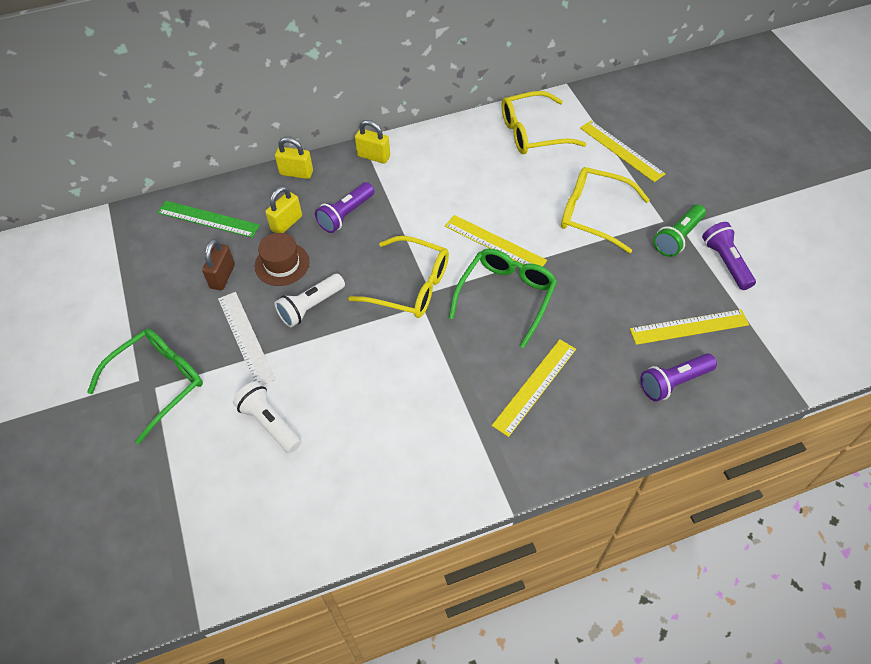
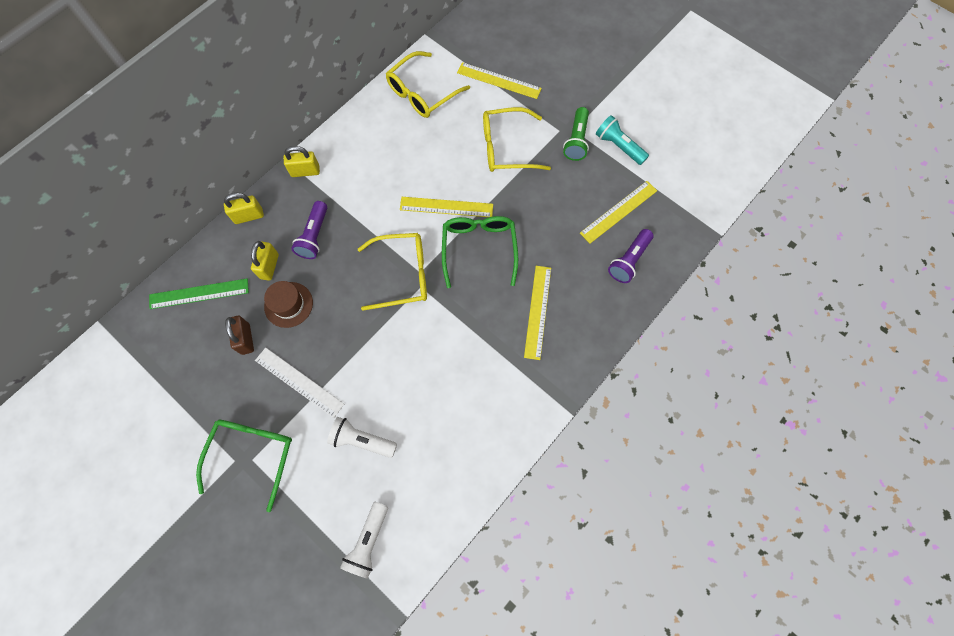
camera: 30 degrees left, 15 degrees up
white flashlight [275,274,345,327] -> white flashlight moved to [340,502,388,579]
purple flashlight [702,222,756,290] -> turquoise flashlight [596,115,649,165]

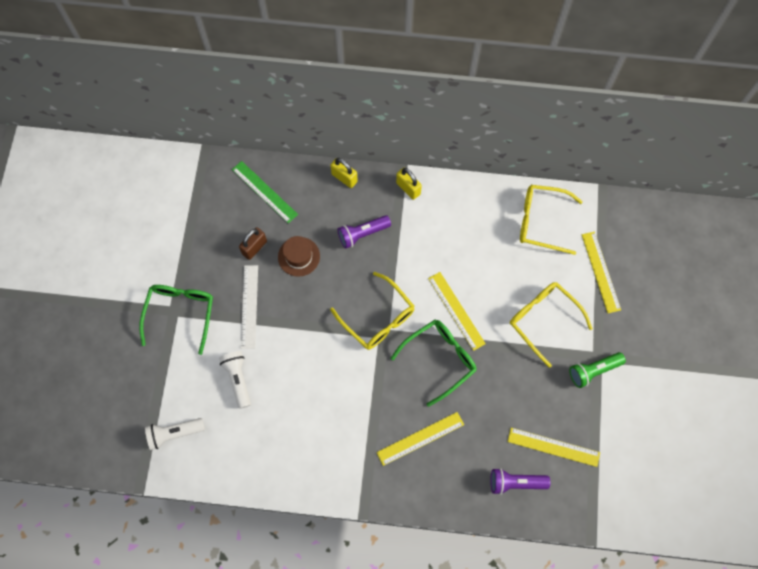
camera: 55 degrees right, 0 degrees up
green glasses [196,420,292,512] -> green glasses turned 60 degrees counterclockwise [139,285,213,355]
yellow padlock [251,241,279,281] -> none
turquoise flashlight [596,115,649,165] -> none

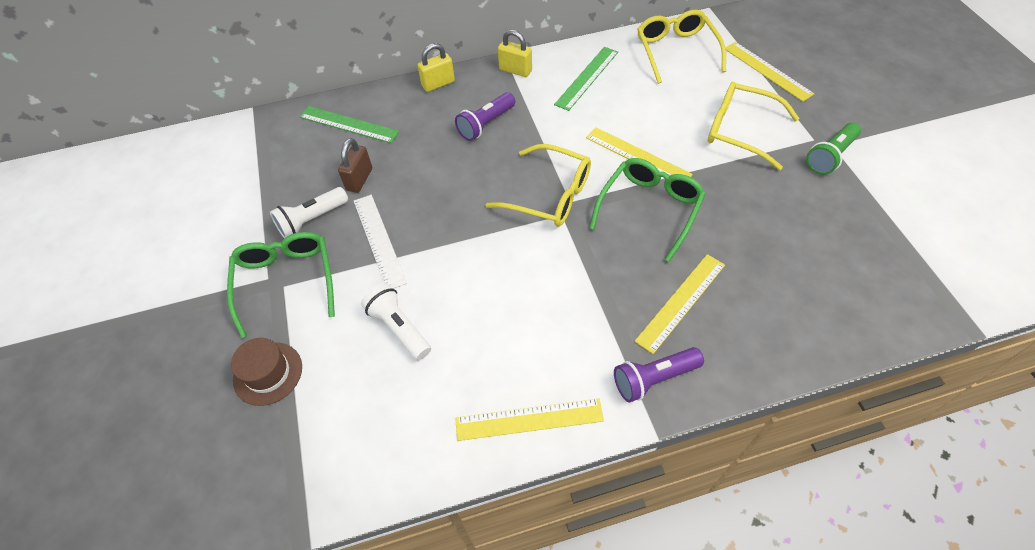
camera: 20 degrees left, 15 degrees down
white flashlight [145,418,205,450] -> white flashlight moved to [270,187,348,238]
brown hat [278,236,320,277] -> brown hat moved to [231,338,302,406]
yellow padlock [331,158,358,188] -> yellow padlock turned 45 degrees counterclockwise [417,43,455,92]
purple flashlight [490,468,550,495] -> purple flashlight moved to [614,347,704,403]
yellow ruler [508,428,600,467] -> yellow ruler moved to [455,399,604,441]
yellow glasses [520,185,583,255] -> yellow glasses turned 90 degrees clockwise [637,10,726,84]
none -> green ruler [554,47,618,111]

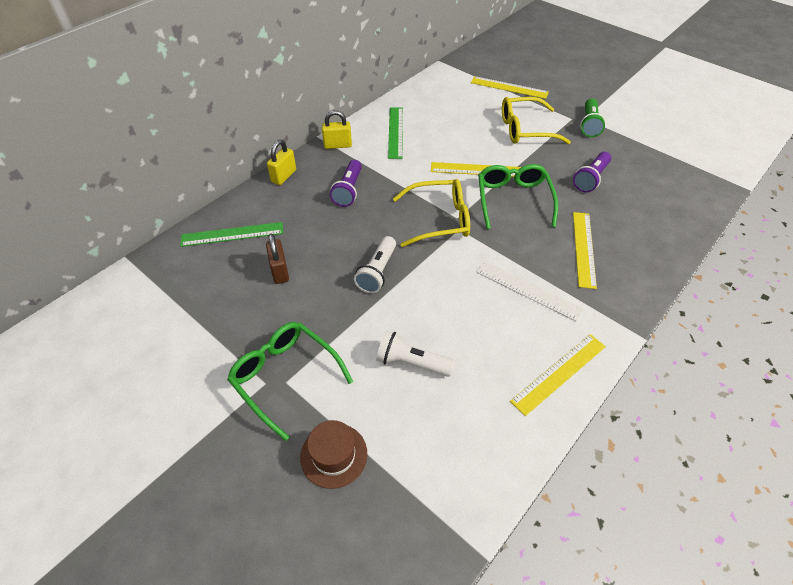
camera: 35 degrees left, 5 degrees down
white flashlight [270,187,348,238] -> white flashlight moved to [354,236,396,293]
white ruler [354,195,407,289] -> white ruler moved to [477,261,583,321]
purple flashlight [614,347,704,403] -> purple flashlight moved to [573,152,611,193]
yellow glasses [637,10,726,84] -> none

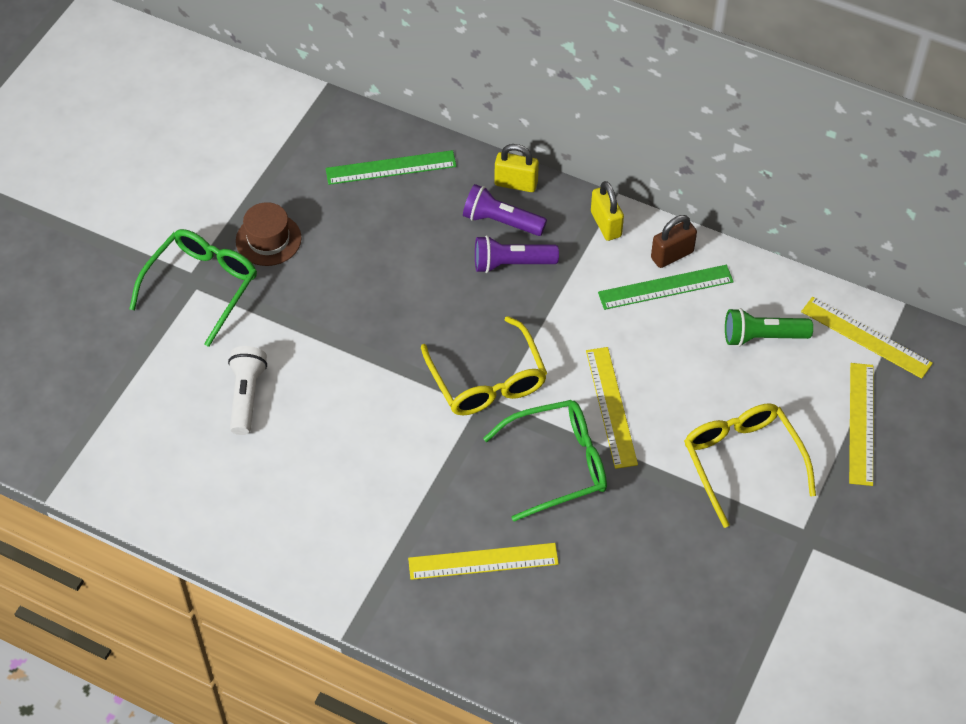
camera: 75 degrees right, 5 degrees up
green ruler [180,222,283,247] -> green ruler turned 75 degrees counterclockwise [326,150,457,185]
brown padlock [266,234,289,284] -> brown padlock moved to [651,215,697,268]
brown hat [300,420,367,489] -> brown hat moved to [236,202,302,266]
white flashlight [354,236,396,293] -> none
white ruler [477,261,583,321] -> none
yellow ruler [510,334,606,416] -> yellow ruler moved to [801,297,933,379]
purple flashlight [573,152,611,193] -> purple flashlight moved to [463,184,547,236]
green flashlight [580,98,606,137] -> green flashlight moved to [725,308,813,347]

